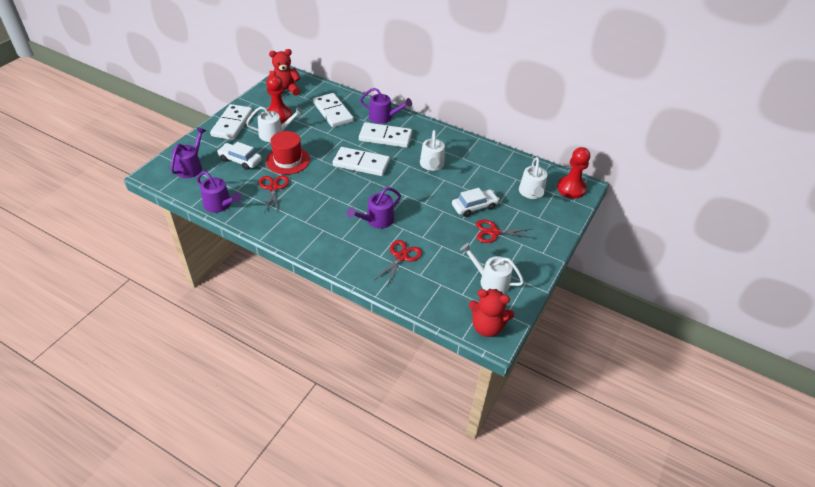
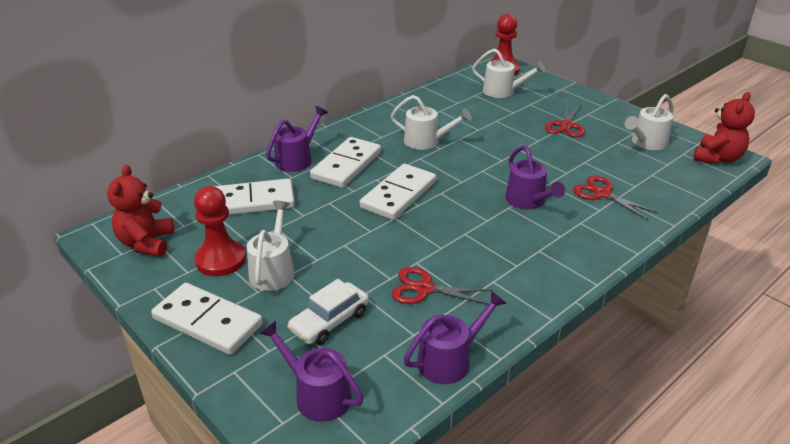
camera: 70 degrees left, 10 degrees down
red hat [266,131,310,175] -> none
white car [452,188,499,217] -> none

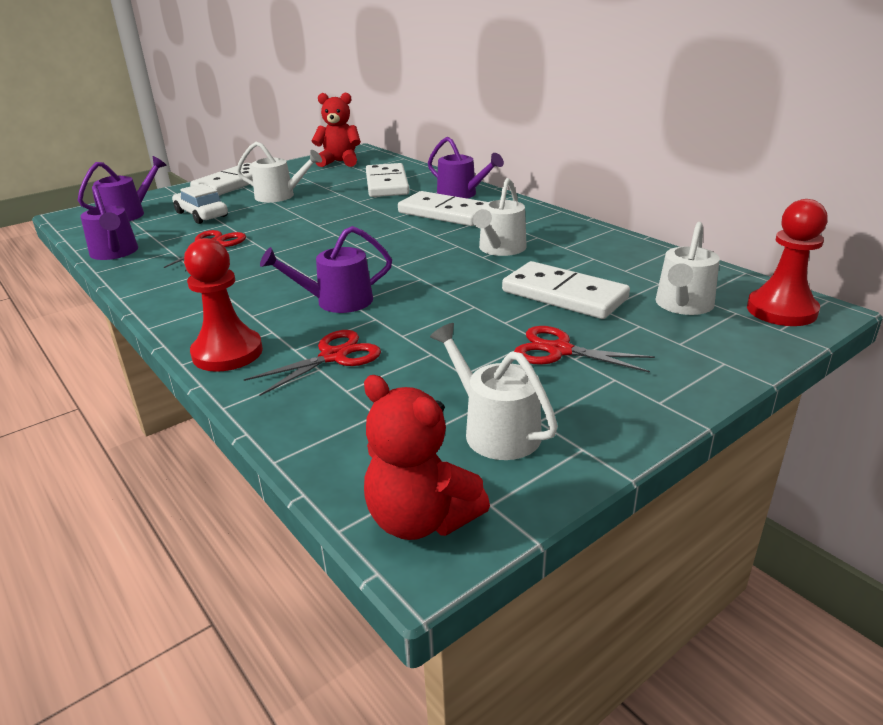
camera: 95 degrees right, 5 degrees down
red pawn [194,186,246,276] -> red pawn moved to [184,238,263,372]
white domino [360,164,436,220] -> white domino moved to [502,261,630,319]

